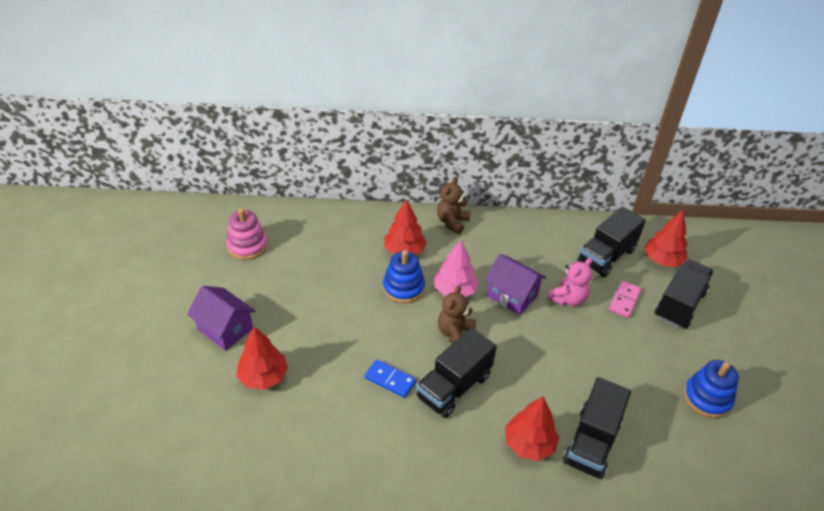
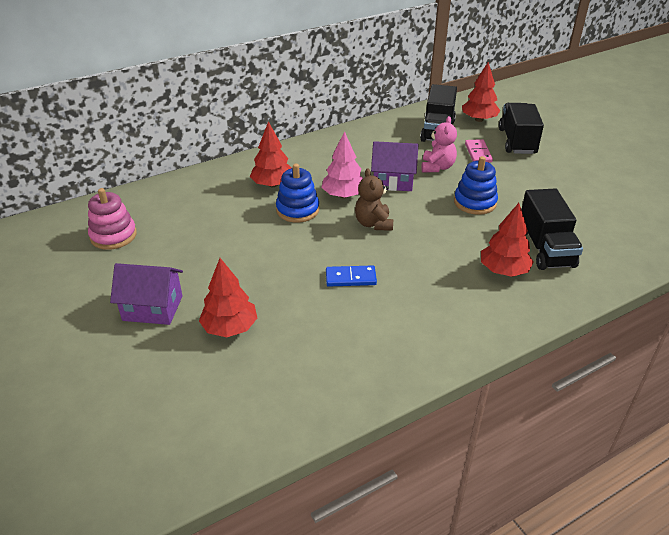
camera: 30 degrees left, 5 degrees down
black truck [416,328,497,418] -> none
brown teddy bear [437,177,471,234] -> none
blue stacking toy [684,360,739,418] -> blue stacking toy moved to [454,156,498,215]

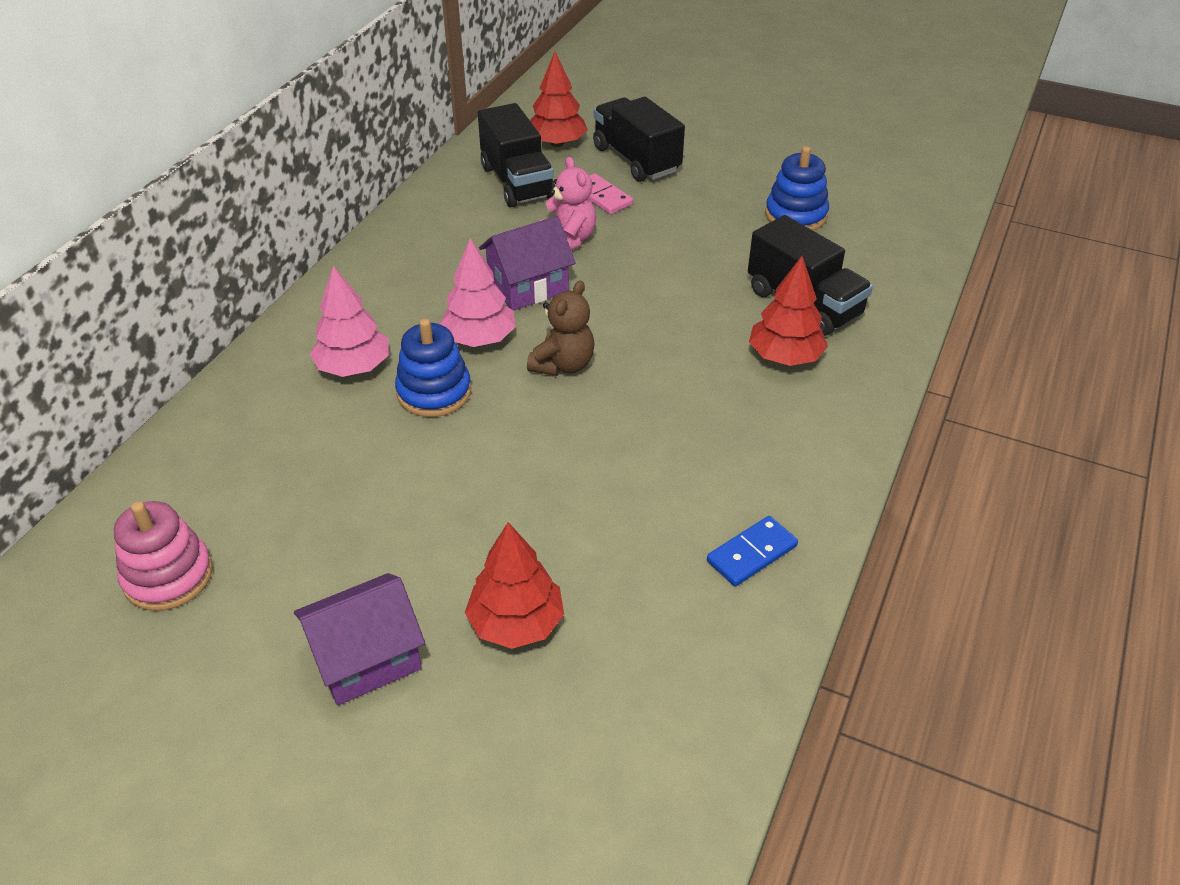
camera: 35 degrees left, 5 degrees up
red tree [250,121,292,187] -> pink tree [310,266,389,377]
blue domino [326,266,377,287] -> blue domino moved to [707,516,798,586]
brown teddy bear [355,169,393,231] -> brown teddy bear turned 105 degrees counterclockwise [527,280,595,376]
blue stacking toy [454,156,498,215] -> blue stacking toy moved to [765,146,829,231]

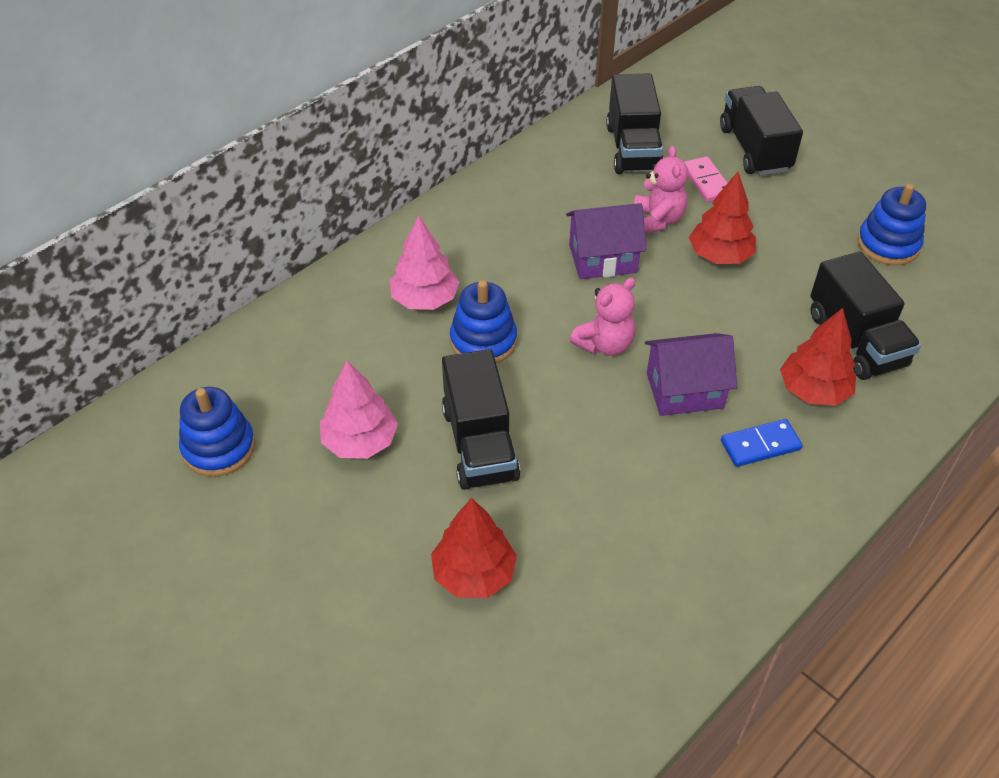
camera: 20 degrees right, 5 degrees up
pink stacking toy [114,501,213,611] -> blue stacking toy [179,387,255,477]
purple house [294,573,425,705] -> purple house moved to [645,333,737,416]
pink tree [440,238,516,347] -> pink tree moved to [320,360,398,459]
brown teddy bear [527,280,595,376] -> pink teddy bear [570,277,635,355]
red tree [530,51,587,147] -> red tree moved to [689,172,756,264]
blue domino [707,516,798,586] -> blue domino moved to [721,419,803,467]
none -> black truck [442,349,520,490]

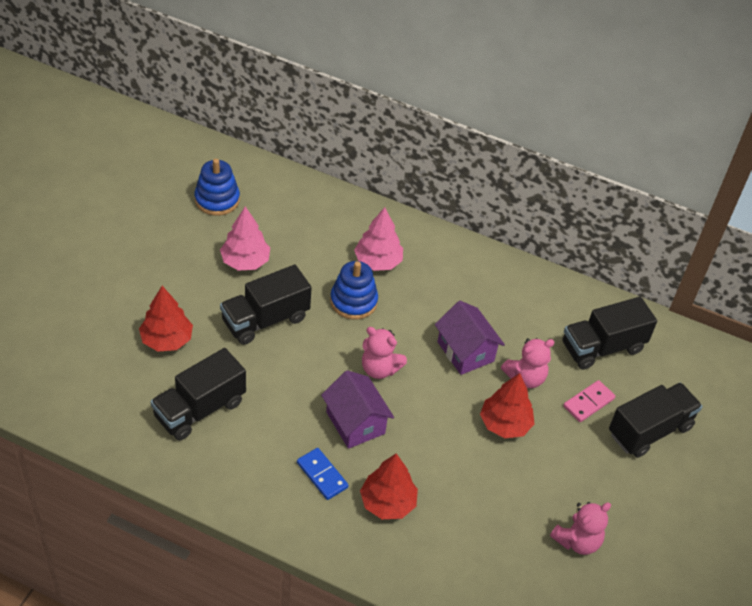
camera: 65 degrees right, 0 degrees up
black truck [810,251,921,380] -> black truck moved to [150,348,246,441]
blue stacking toy [857,183,926,266] -> pink teddy bear [550,502,611,555]

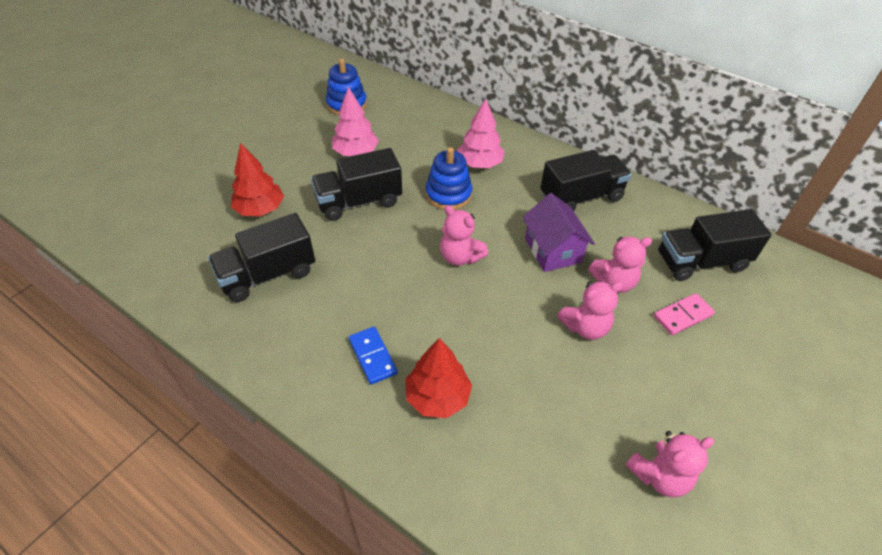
camera: 15 degrees right, 0 degrees up
purple house [321,370,394,449] -> none
red tree [480,373,534,438] -> pink teddy bear [557,281,623,340]
black truck [609,382,702,458] -> black truck moved to [540,150,632,211]

